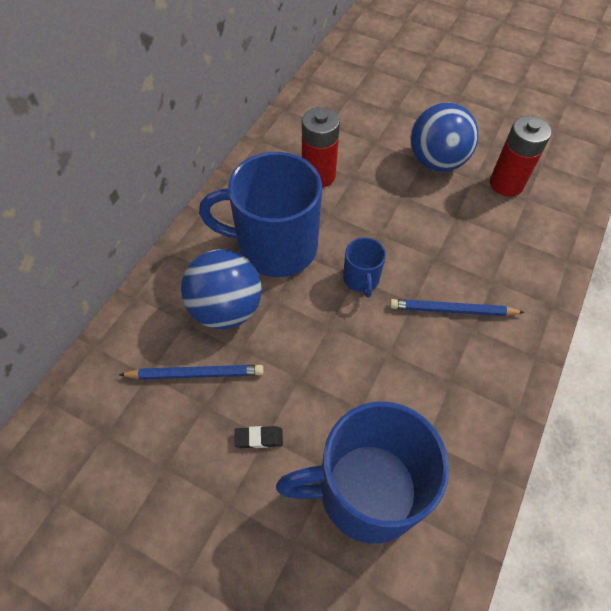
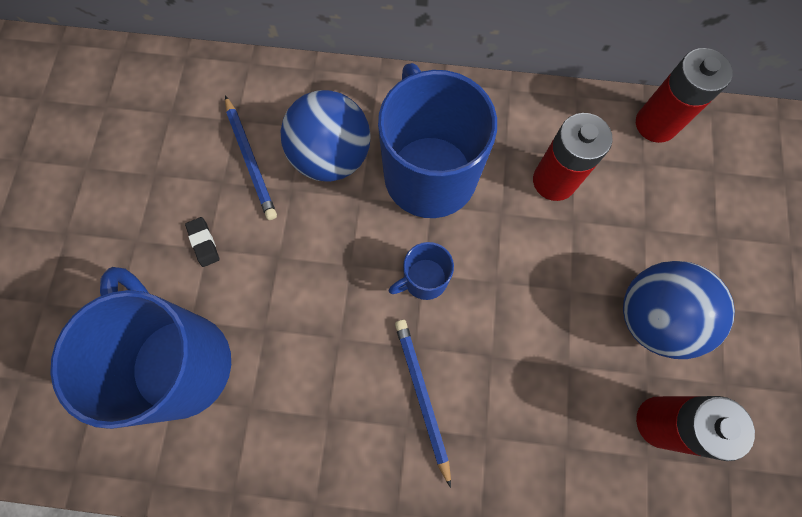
camera: 70 degrees right, 15 degrees up
none -> red battery [636,48,733,143]

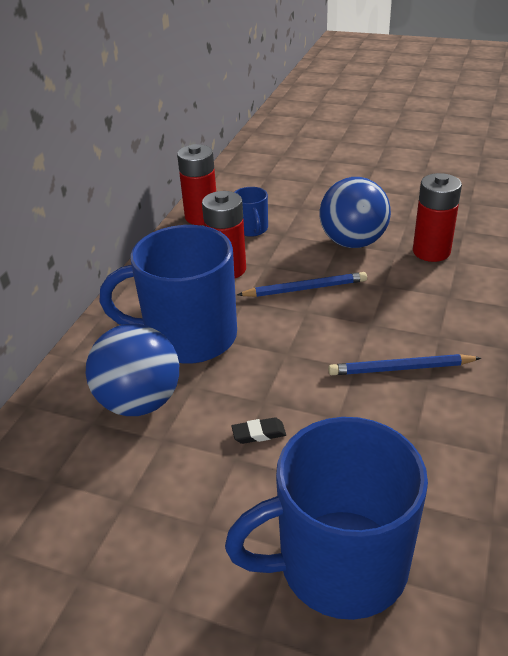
camera: 75 degrees left, 35 degrees down
black eraser [185,217,220,267] -> black eraser moved to [232,417,286,444]
blue pencil [225,96,277,220] -> blue pencil moved to [237,272,367,297]
blue mug [389,242,454,300] -> blue mug moved to [235,187,268,237]

